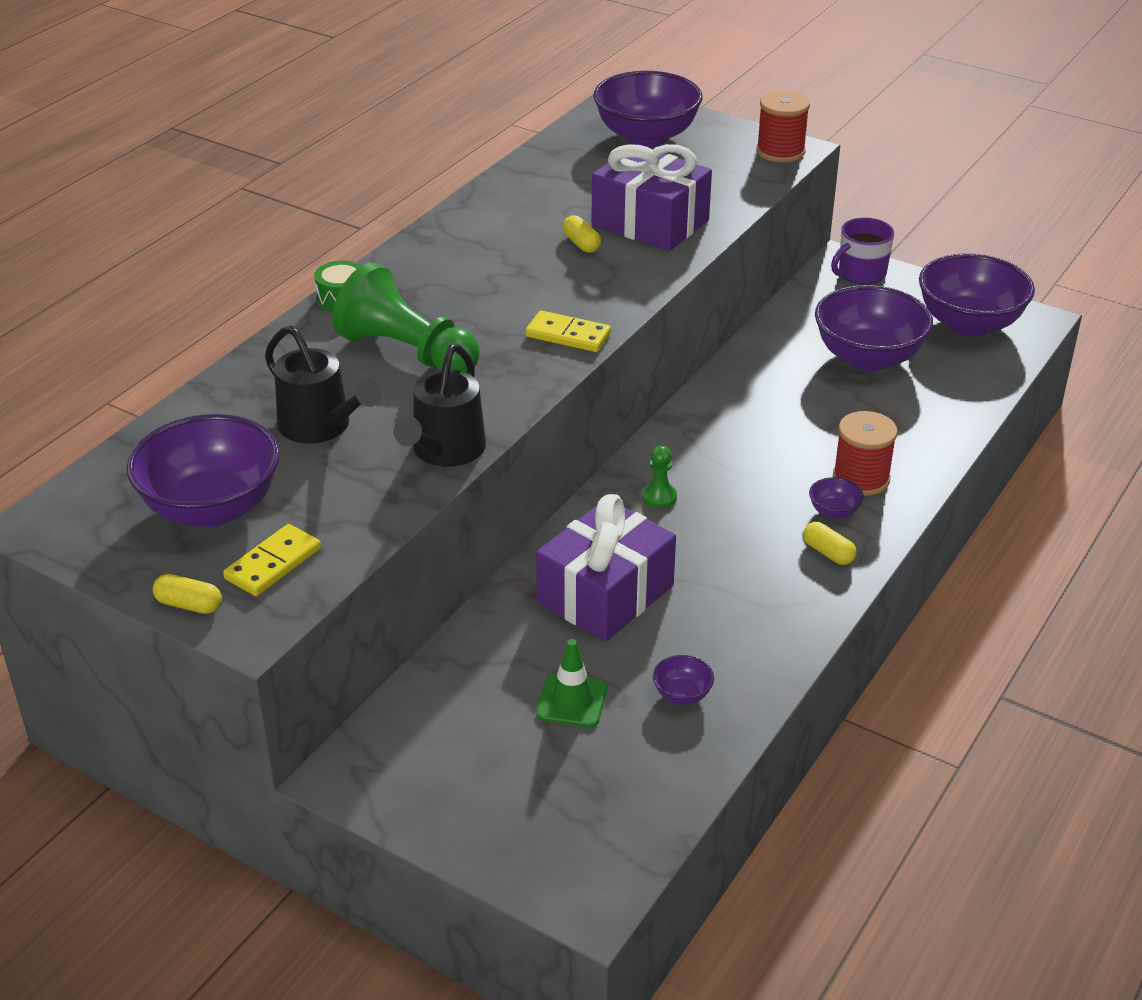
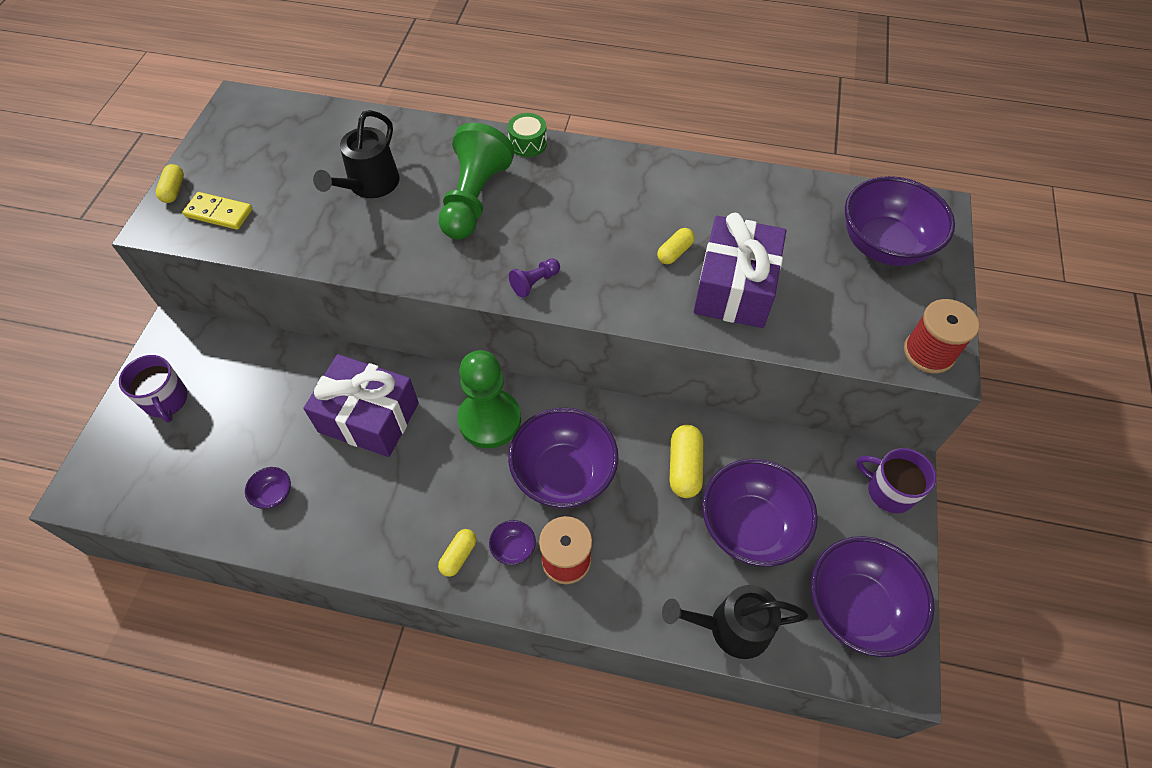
camera: 70 degrees right, 20 degrees up
purple bowl [127,414,280,527] -> purple bowl moved to [508,408,619,508]
black watering can [393,344,486,467] -> black watering can moved to [662,585,808,659]
yellow domino [525,310,611,352] -> purple pawn [509,258,560,298]
green traffic cone [536,639,607,727] -> none
green pawn [642,446,677,508] -> green pawn [457,350,521,448], size x2.29
none -> purple mug [119,355,188,423]
none -> yellow capsule [670,425,703,498]

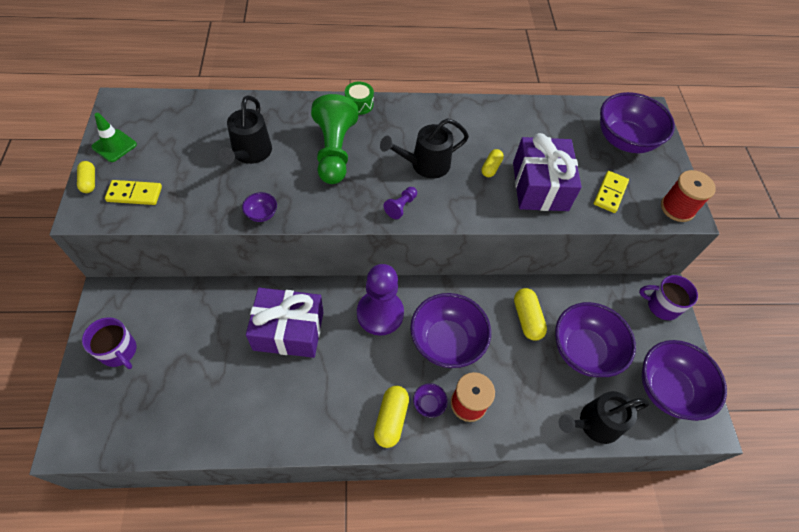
camera: 20 degrees left, 0 degrees up
purple bowl [245,467,291,509] -> purple bowl moved to [242,192,277,222]
yellow capsule [438,529,476,577] -> yellow capsule [374,386,409,448], size x1.59
green pawn [457,350,521,448] -> purple pawn [357,264,404,336]
none -> green traffic cone [91,113,137,162]
none -> black watering can [380,118,469,179]
none -> yellow domino [594,171,629,213]

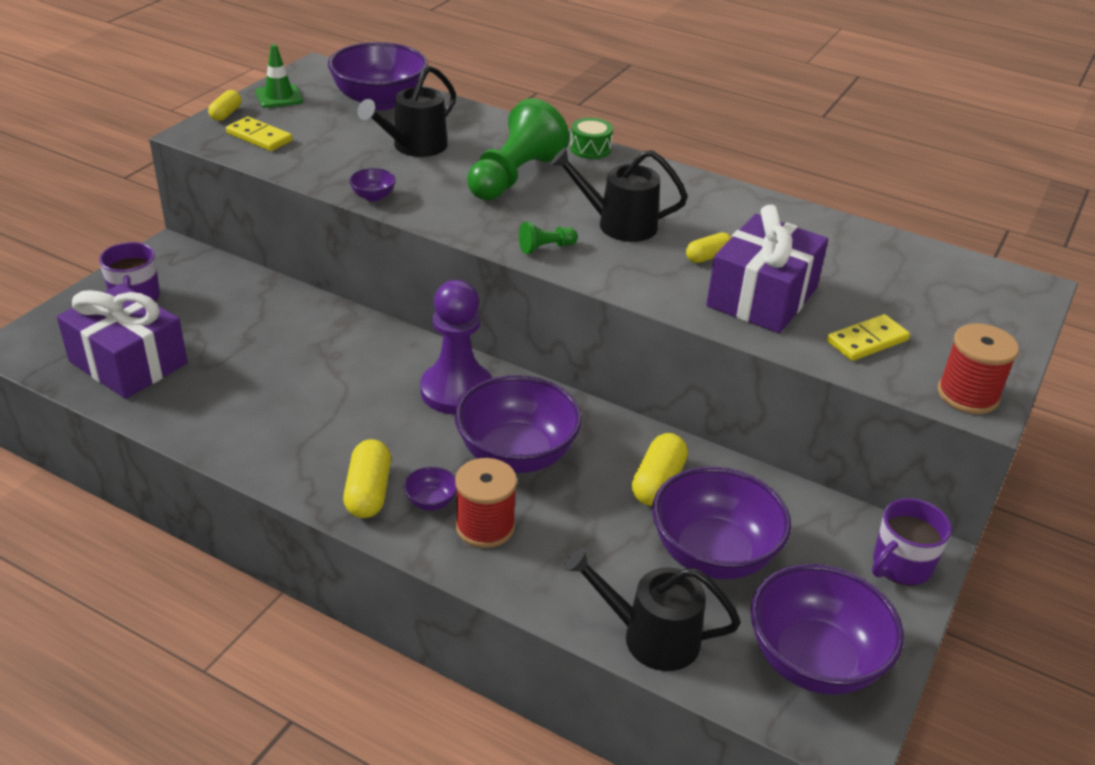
camera: 35 degrees right, 20 degrees down
purple gift [246,288,324,358] -> purple gift moved to [57,284,188,399]
yellow capsule [374,386,409,448] -> yellow capsule turned 45 degrees counterclockwise [343,439,391,518]
purple pawn [384,187,417,219] -> green pawn [519,222,578,254]
purple bowl [600,92,675,153] -> purple bowl moved to [328,42,428,110]
purple mug [639,275,698,320] -> purple mug turned 90 degrees counterclockwise [872,498,952,585]

